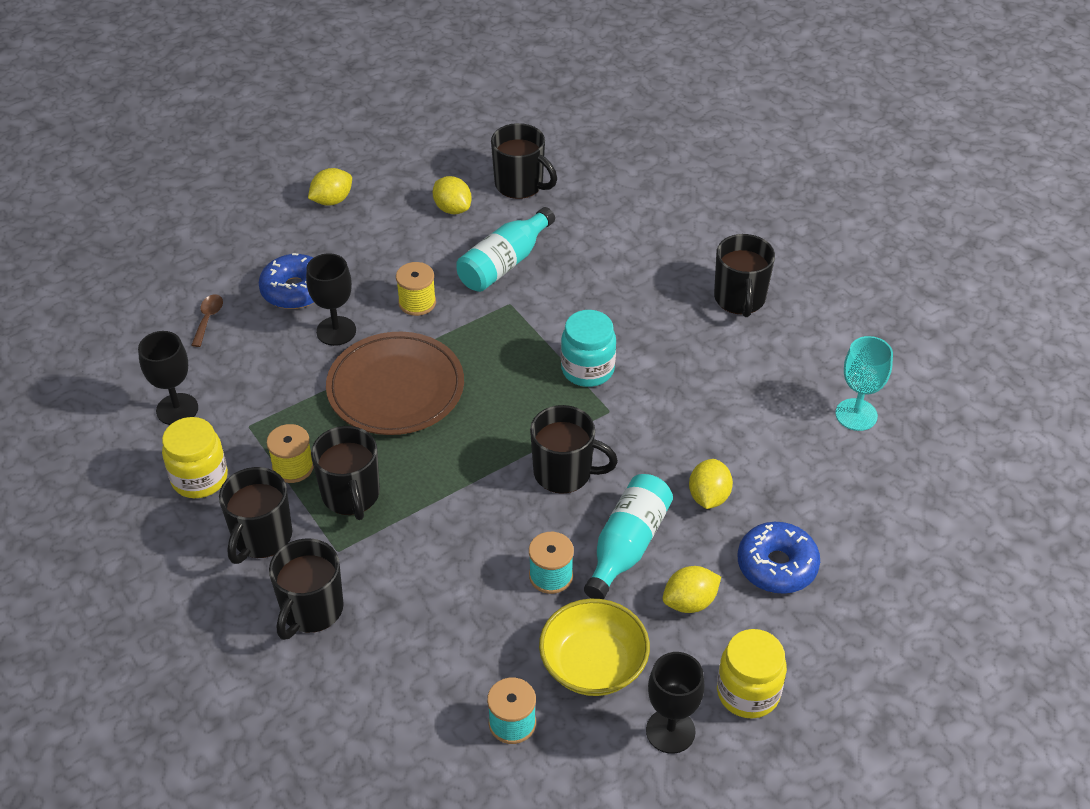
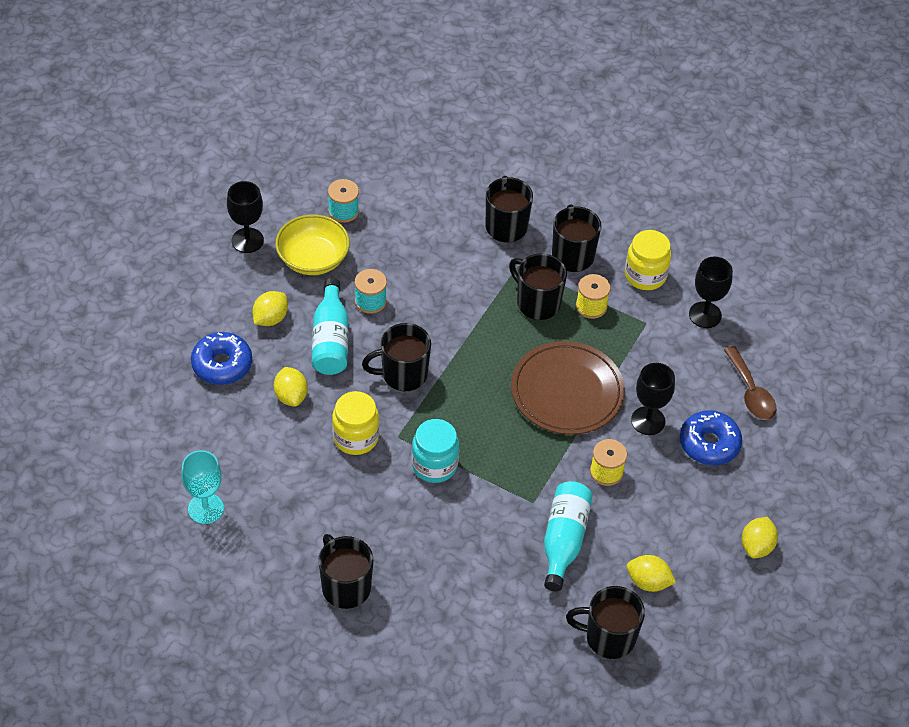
camera: 150 degrees right, 5 degrees up
brown spoon [191,294,223,347] -> brown spoon [724,346,777,420], size x1.61
yellow jar [717,629,787,719] -> yellow jar moved to [332,391,379,455]

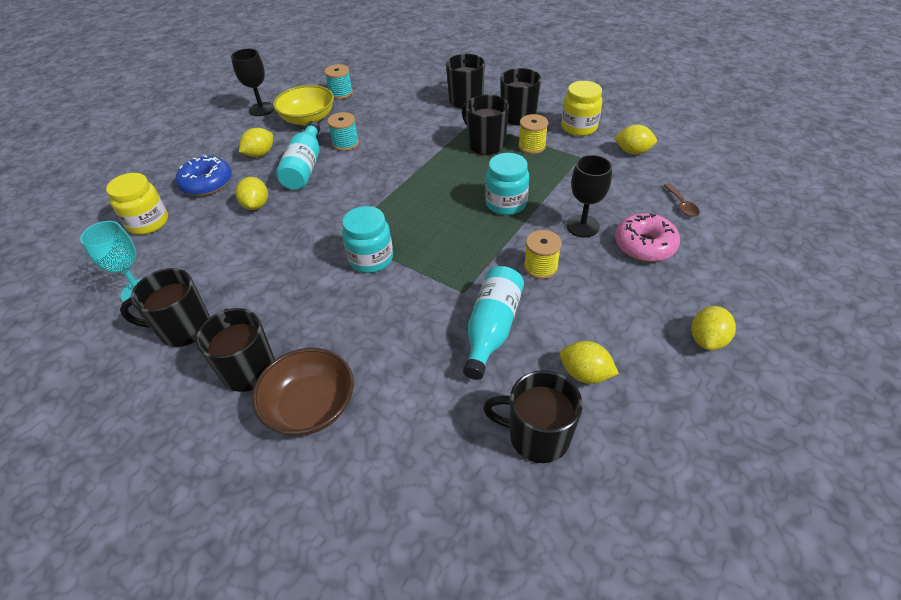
camera: 10 degrees right, 5 degrees down
yellow jar [332,391,379,455] -> yellow jar moved to [106,173,168,235]
black mug [362,323,431,391] -> black mug moved to [120,268,210,347]
brown plate [511,341,625,435] -> turquoise jar [485,153,529,215]
blue donut [680,410,742,465] -> pink donut [615,213,680,262]
black goblet [689,256,733,328] -> yellow lemon [614,124,657,155]
brown spoon [724,346,777,420] -> brown spoon [663,184,699,217], size x0.62
none -> brown bowl [252,348,354,436]

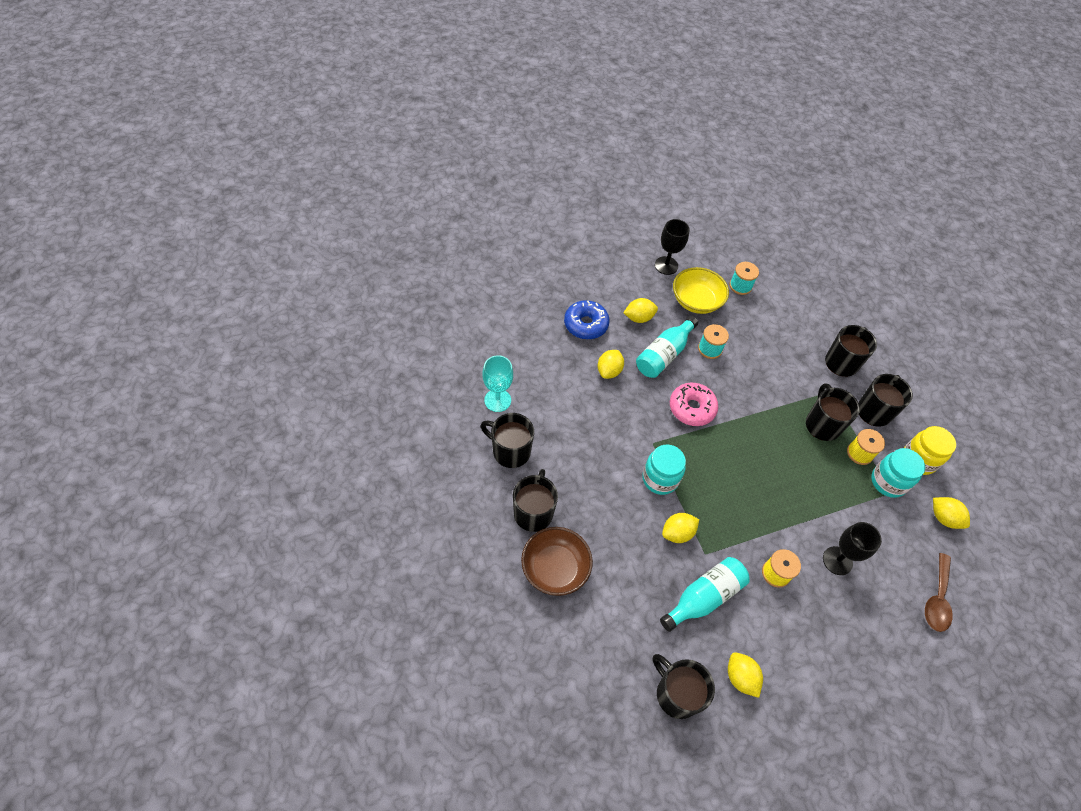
camera: 30 degrees right, 10 degrees up
yellow jar [106,173,168,235] -> none
turquoise jar [485,153,529,215] -> turquoise jar moved to [871,448,925,498]
pink donut [615,213,680,262] -> pink donut moved to [670,383,718,426]
brown spoon [663,184,699,217] -> brown spoon [925,553,953,632], size x1.61
yellow lemon [692,306,736,350] -> yellow lemon moved to [662,513,699,543]

